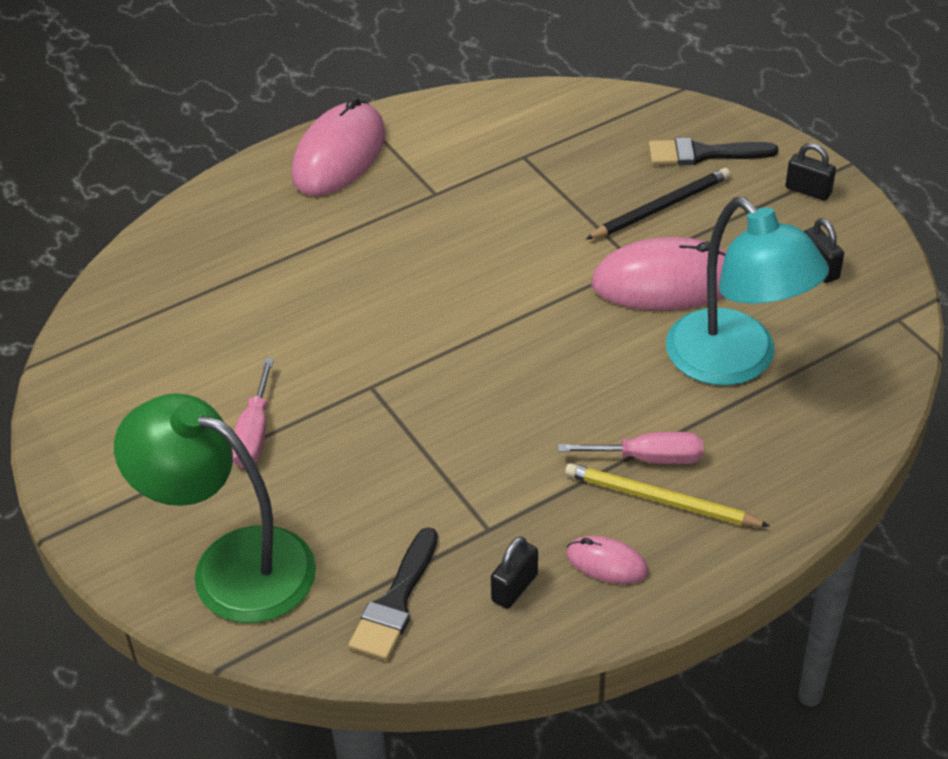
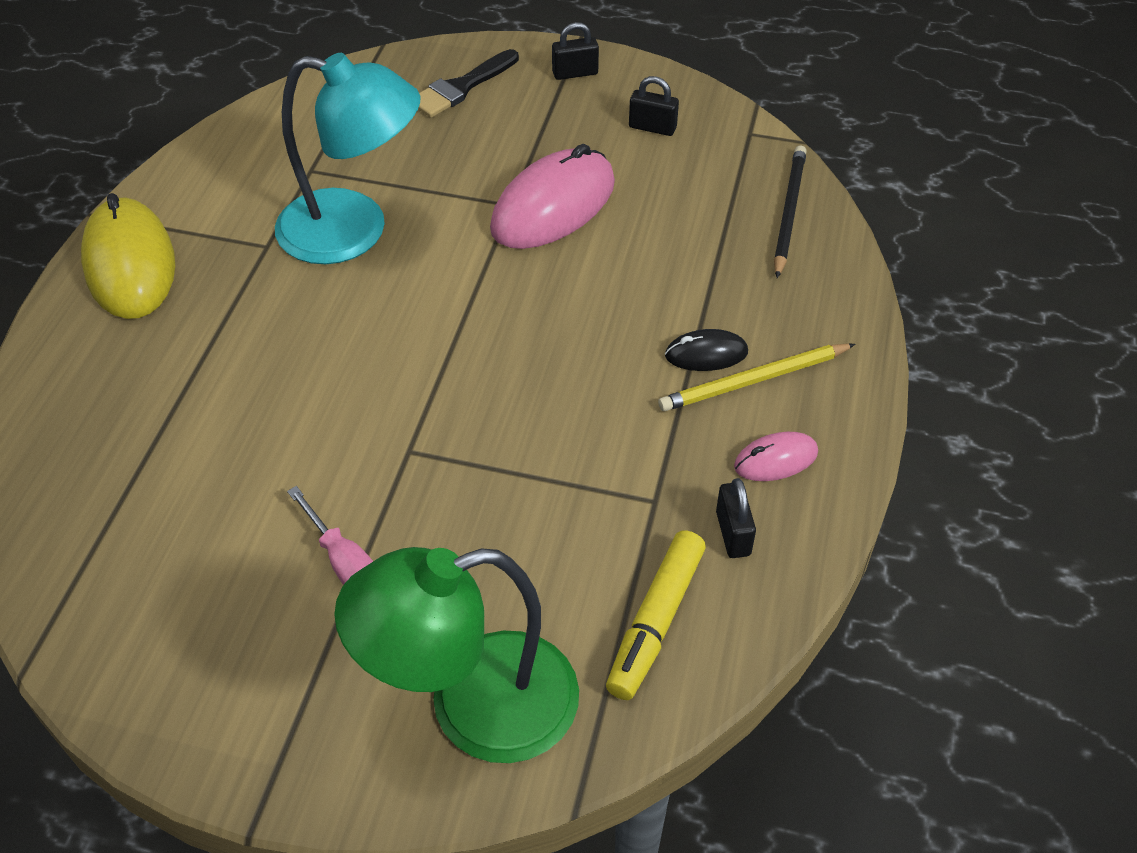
camera: 45 degrees left, 5 degrees up
pink mouse [291,97,386,196] -> yellow mouse [81,193,175,319]
black brush [348,527,438,660] -> yellow marker [606,530,706,700]
pink screwdriver [558,432,703,464] -> black mouse [665,329,748,371]
black pencil [586,168,730,239] -> black pencil moved to [774,145,807,278]
turquoise lamp [666,197,829,386] -> turquoise lamp moved to [275,53,420,264]

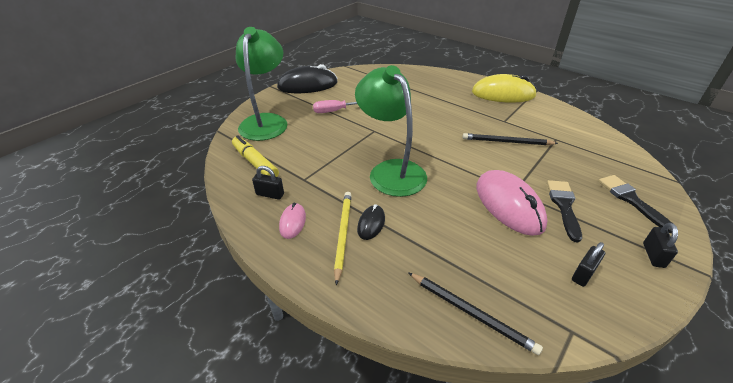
camera: 115 degrees right, 10 degrees down
turquoise lamp [275,53,420,264] -> black pencil [463,133,558,145]
none -> black mouse [277,64,337,93]
none -> green lamp [355,65,427,197]
none -> black brush [547,180,582,243]

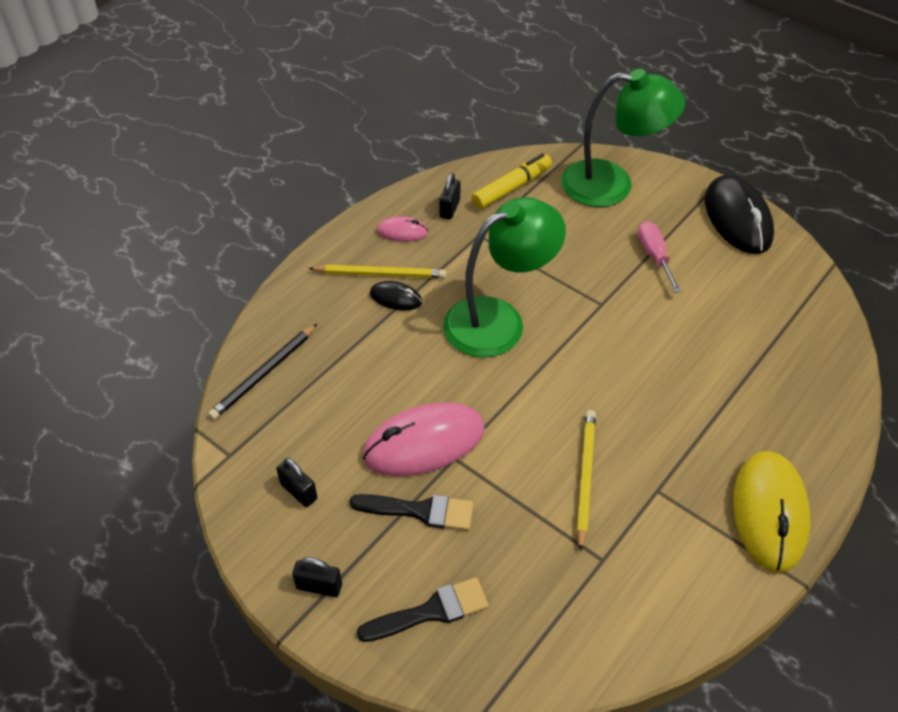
camera: 90 degrees right, 10 degrees up
black pencil [463,133,558,145] -> yellow pencil [577,410,596,552]

